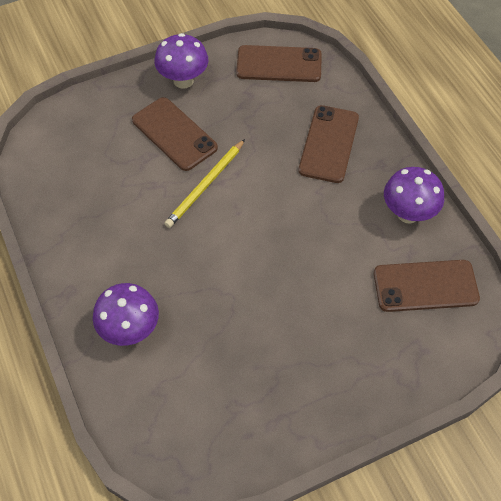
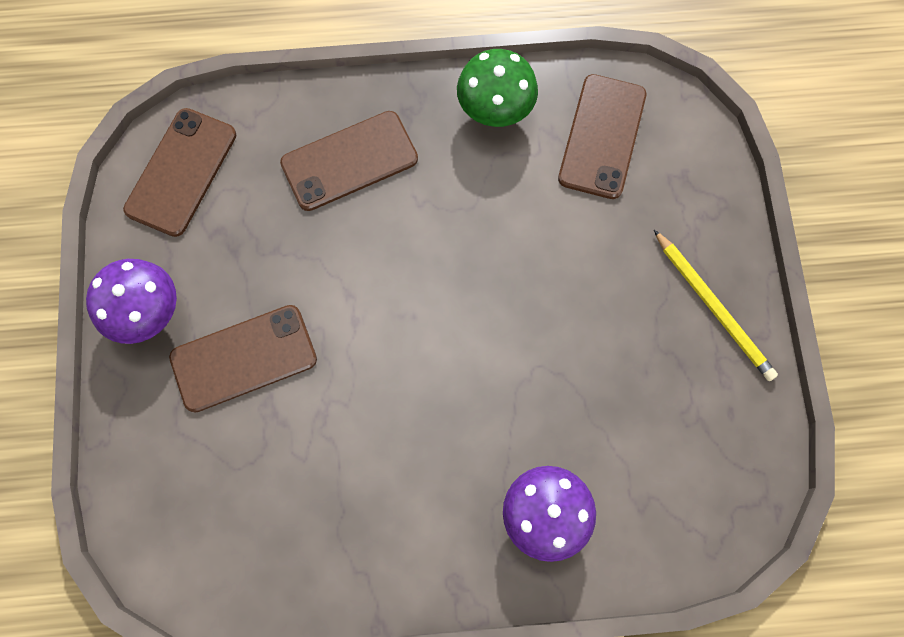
camera: 70 degrees left, 15 degrees up
yellow pencil [164,139,245,228] -> yellow pencil moved to [654,230,778,381]
brown phone [298,105,359,183] -> brown phone turned 60 degrees counterclockwise [280,111,418,211]
purple mushroom [384,167,444,223] -> green mushroom [457,49,538,127]

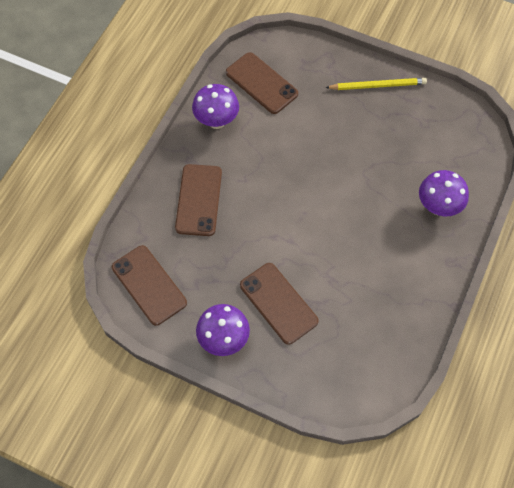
camera: 60 degrees left, 10 degrees down
brown phone [169,305,317,413] -> brown phone turned 45 degrees counterclockwise [240,263,319,345]
green mushroom [457,49,538,127] -> purple mushroom [192,84,239,129]

